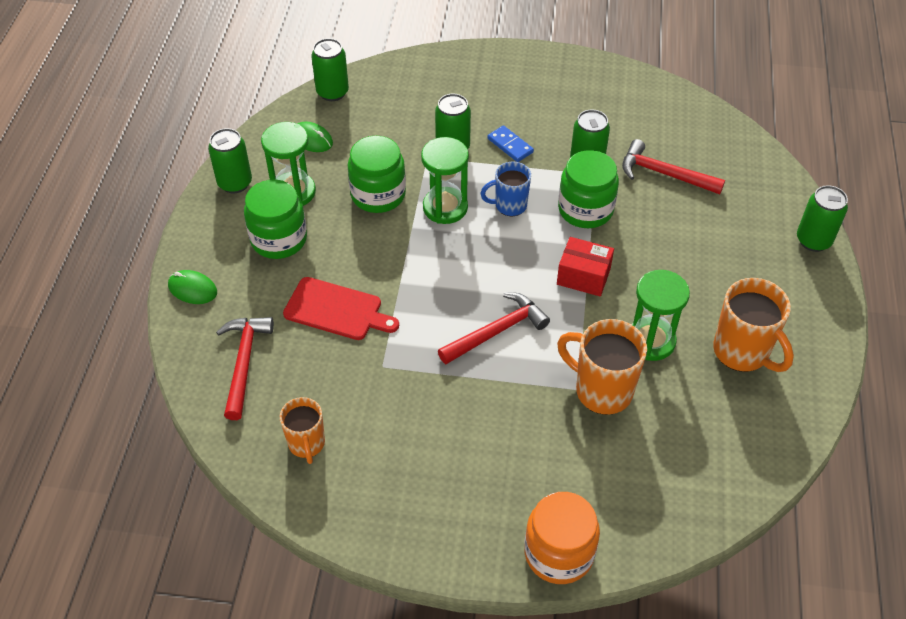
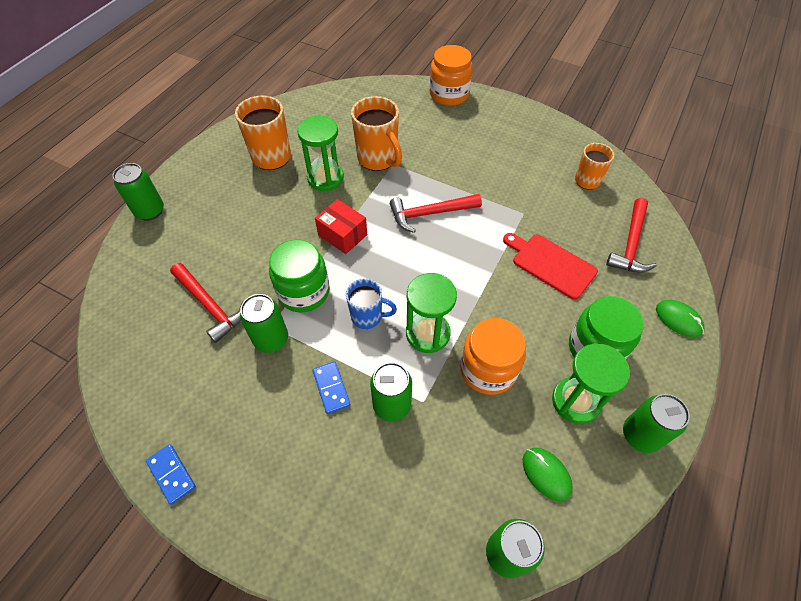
camera: 160 degrees left, 5 degrees up
green jar [348,136,406,213] -> orange jar [460,318,526,395]
none -> blue domino [146,444,196,505]

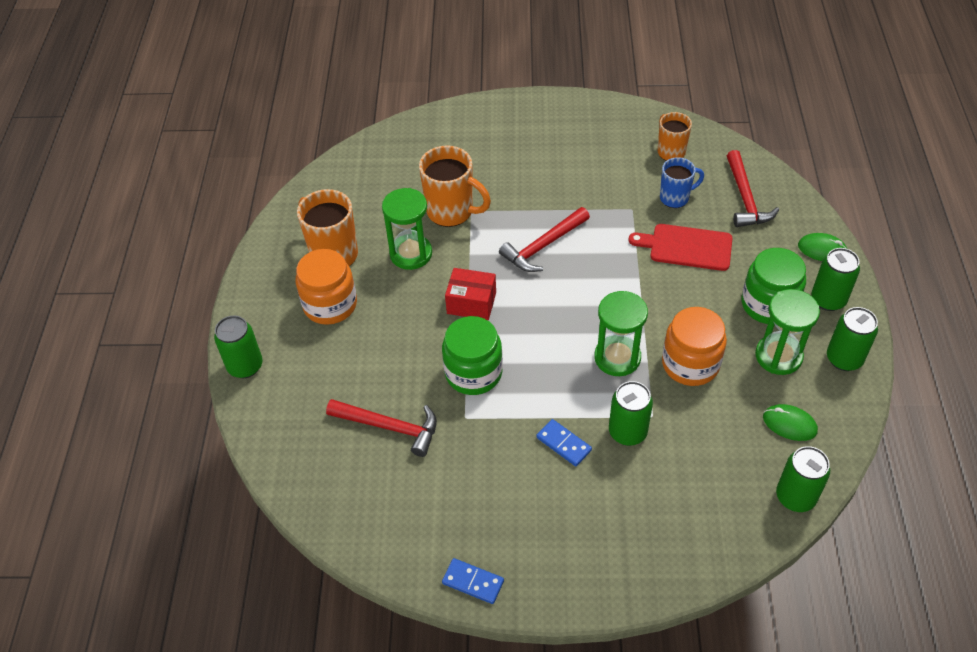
camera: 25 degrees left, 5 degrees down
green can [240,294,288,353] -> green can moved to [812,248,860,311]
blue mug [346,278,397,329] -> blue mug moved to [660,157,704,208]
orange jar [430,45,473,106] -> orange jar moved to [296,249,357,325]

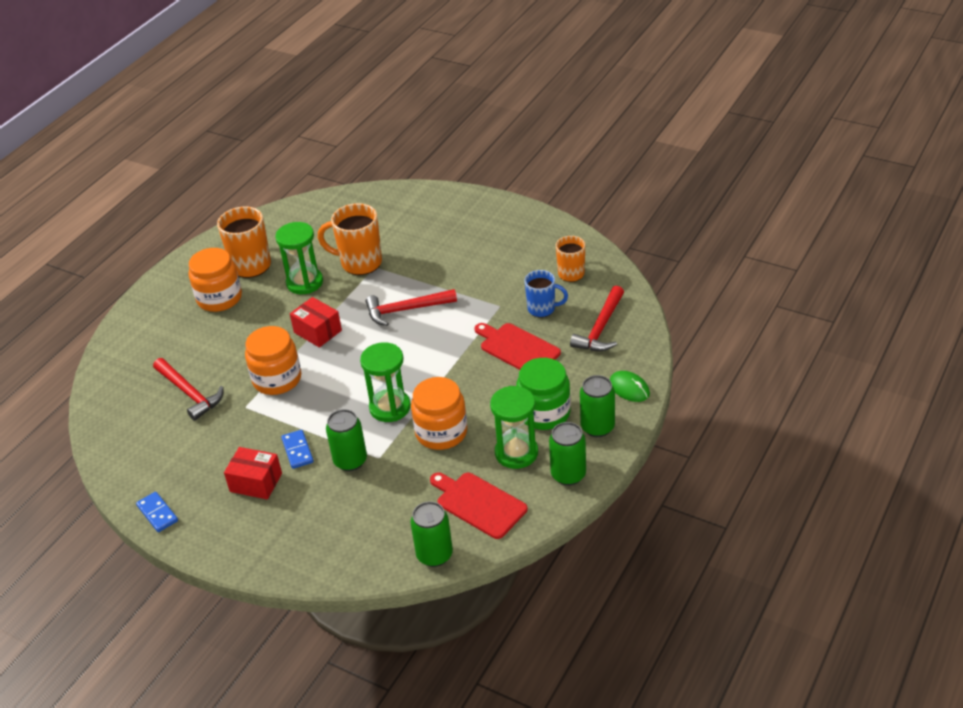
camera: 30 degrees right, 10 degrees down
green can [214,316,263,378] -> none
orange mug [419,145,491,227] -> orange mug turned 135 degrees clockwise [318,203,382,275]
green jar [442,316,503,395] -> orange jar [245,326,301,395]
green mouse [763,404,818,441] -> red cutting board [430,473,528,539]
none -> red box [224,447,282,499]

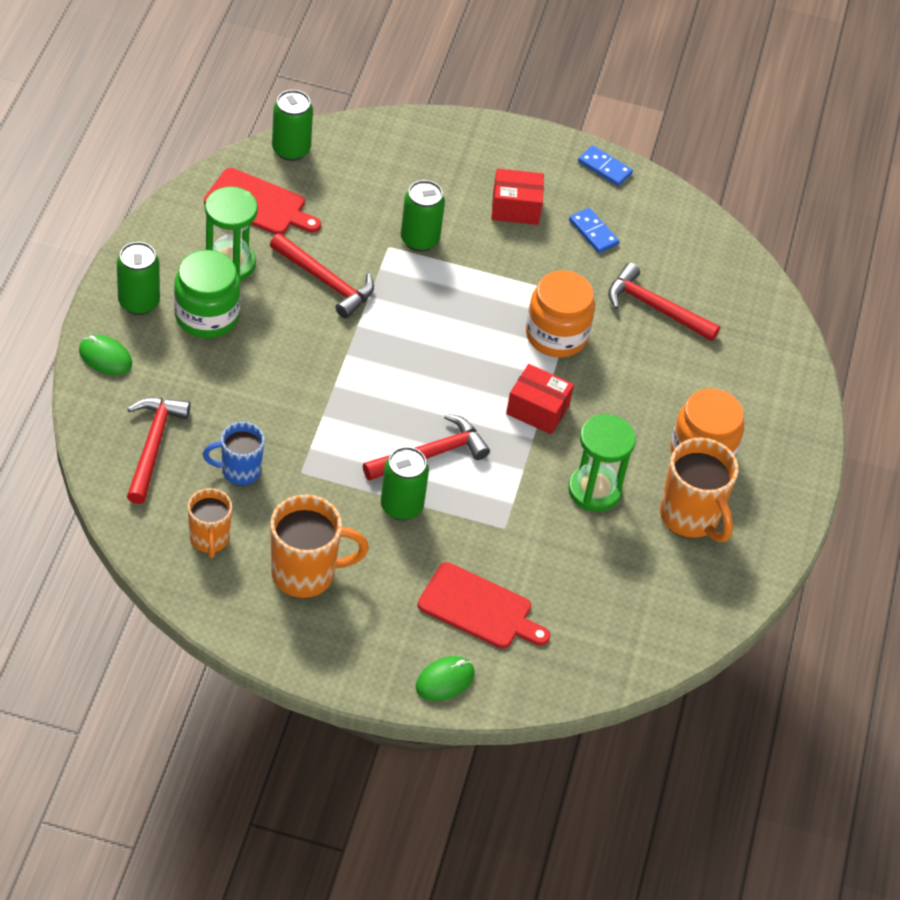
camera: 155 degrees right, 10 degrees up
blue domino [281,430,314,469] -> blue domino moved to [569,208,619,253]
orange mug [318,203,382,275] -> orange mug moved to [270,494,369,598]
green hourglass [360,343,411,422] -> none
orange jar [411,377,467,450] -> red hammer [270,233,374,319]
red cutting board [474,323,561,370] -> red cutting board moved to [417,562,550,649]
green can [549,422,586,486] -> green can moved to [381,447,429,521]
none -> green mouse [416,656,475,701]

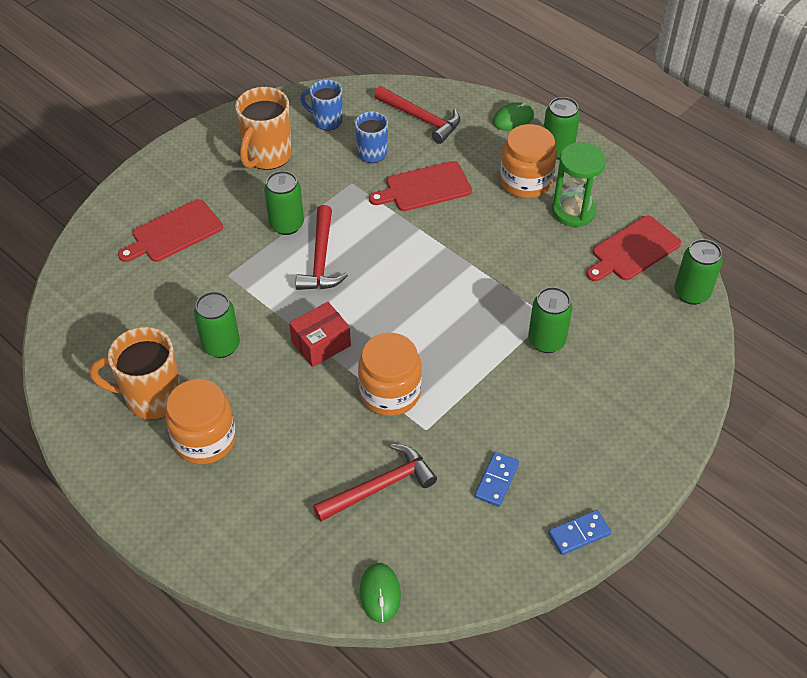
camera: 125 degrees right, 0 degrees up
green jar [174,250,240,338] -> orange jar [500,124,557,198]
orange mug [188,488,232,558] -> blue mug [300,79,342,130]
red hammer [270,233,374,319] -> none
green mouse [416,656,475,701] -> green mouse moved to [360,563,401,623]
red box [492,169,544,225] -> none
green hourglass [568,414,636,512] -> green can [194,291,240,358]
blue domino [569,208,619,253] -> blue domino turned 60 degrees counterclockwise [475,452,519,507]
none -> red cutting board [369,161,472,211]

